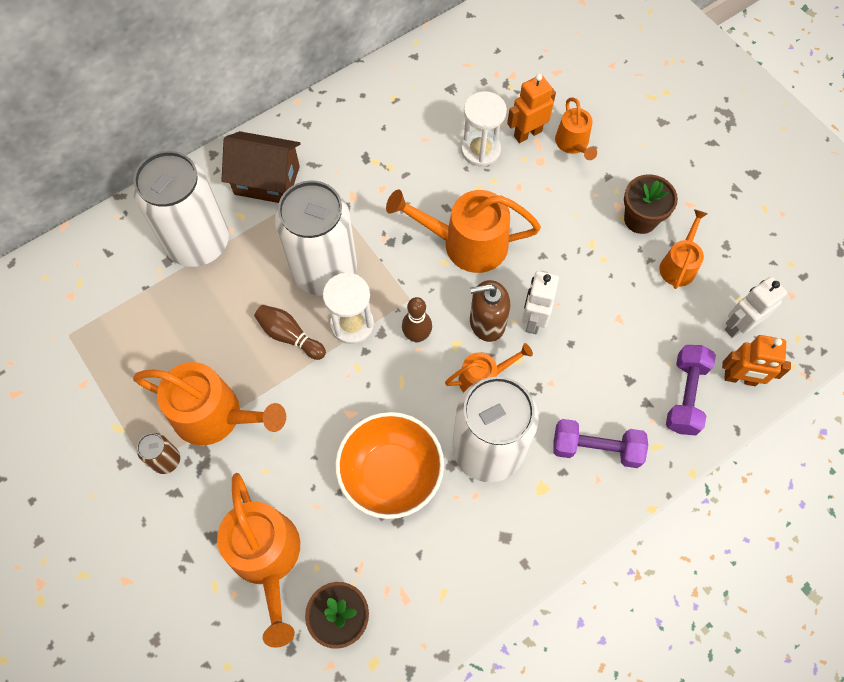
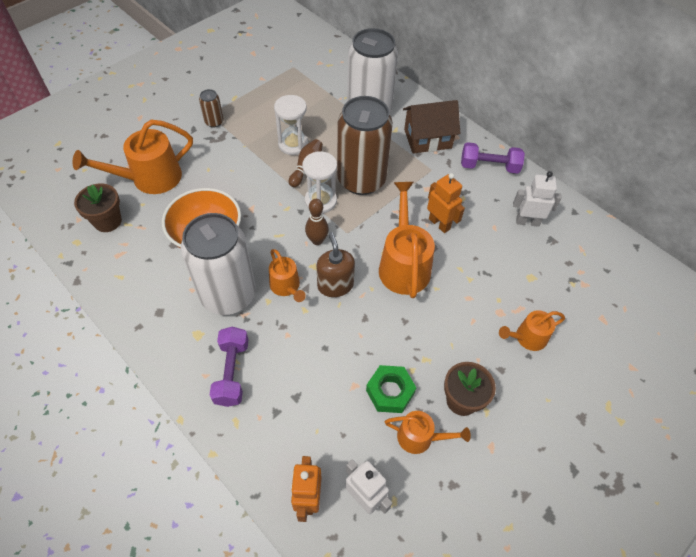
camera: 80 degrees right, 10 degrees down
orange watering can [133,362,286,445] -> none
brown house [221,131,301,203] -> brown house turned 75 degrees clockwise [403,100,460,154]
white can [275,181,357,295] -> brown can [337,96,393,195]
white hourglass [461,91,507,167] -> white hourglass moved to [274,95,308,155]
orange robot [507,74,556,143] -> orange robot moved to [427,173,465,233]
white robot [522,271,559,334] -> white robot moved to [513,171,562,227]
purple dumbbell [666,345,716,435] -> purple dumbbell moved to [461,142,525,174]
none -> green nut [366,365,417,413]

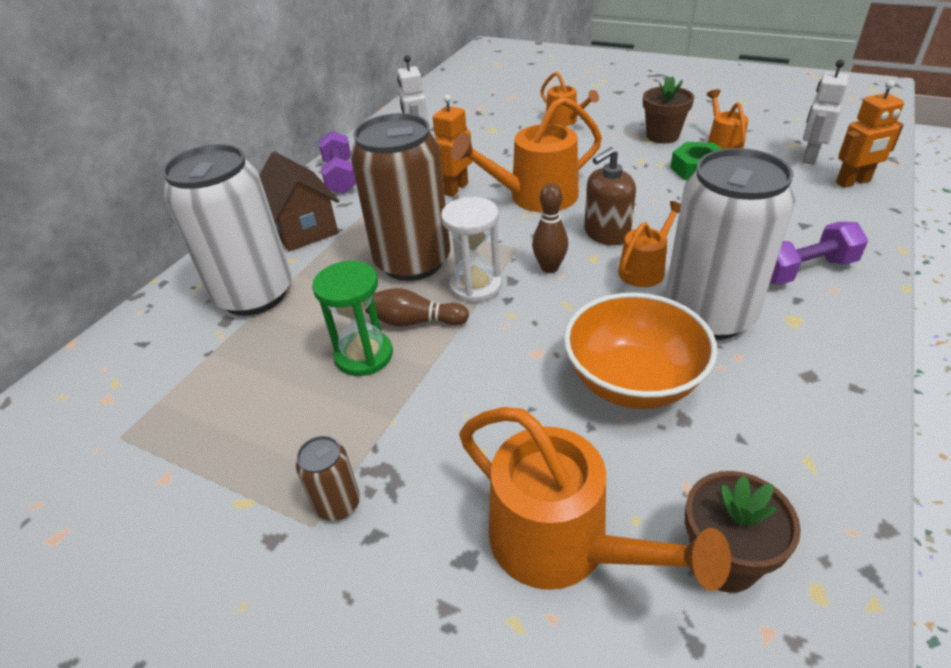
camera: 105 degrees left, 15 degrees down
white hourglass [274,95,308,155] -> green hourglass [312,261,393,376]

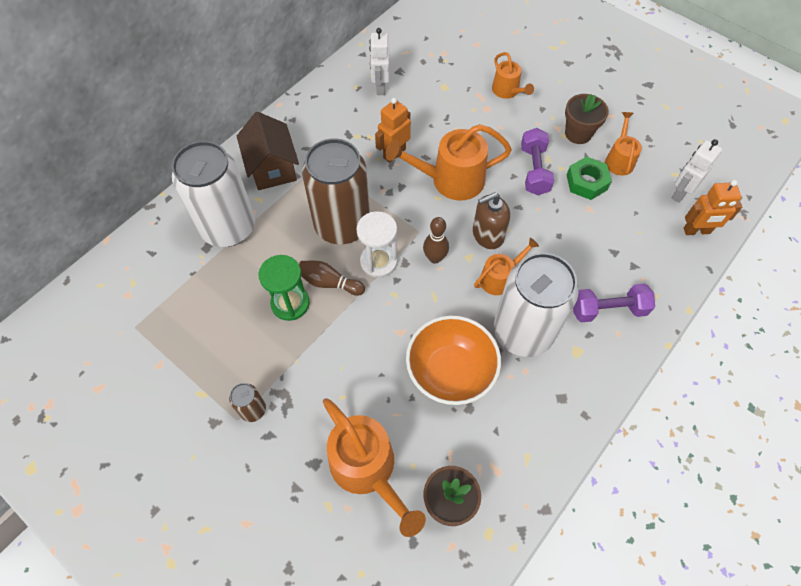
camera: 10 degrees right, 20 degrees up
purple dumbbell [319,131,356,194] -> purple dumbbell moved to [521,128,554,195]

